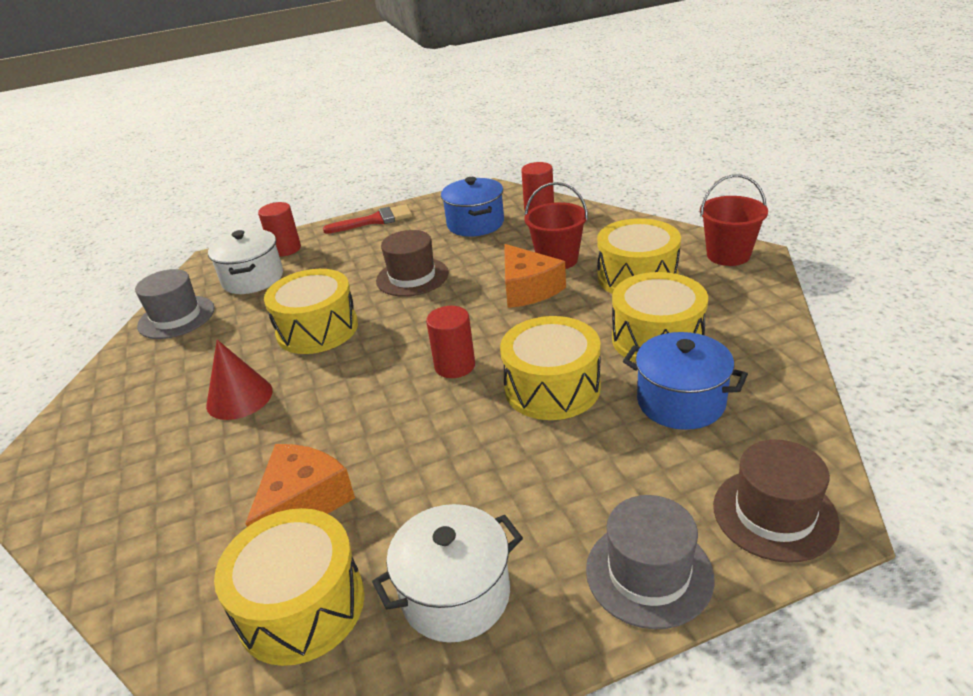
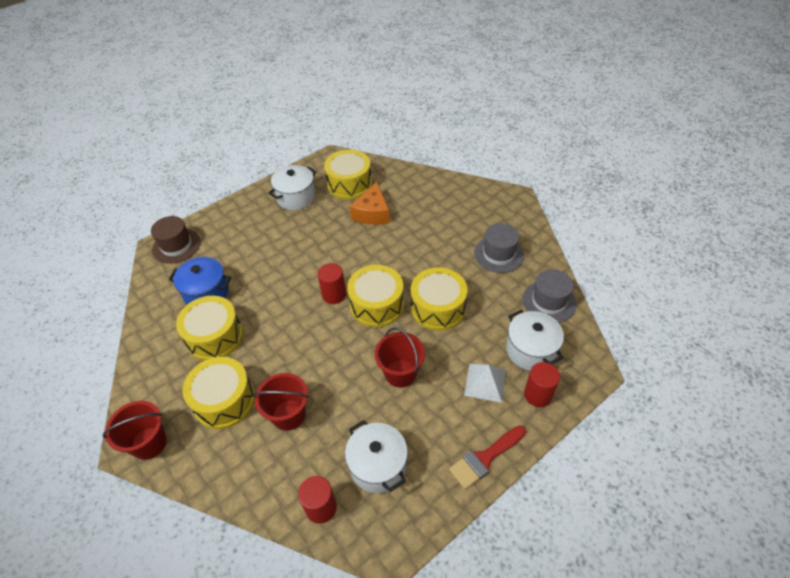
camera: 160 degrees right, 15 degrees up
red cone [206,340,273,420] -> none
brown hat [376,230,449,297] -> red bucket [375,327,425,388]
blue pot [441,177,504,237] -> white pot [345,420,408,493]
yellow drum [500,316,601,420] -> yellow drum moved to [347,265,404,327]
orange cheese [504,244,566,308] -> none
grey hat [586,495,715,629] -> grey hat moved to [474,223,524,273]
none -> white pyramid [464,364,506,403]

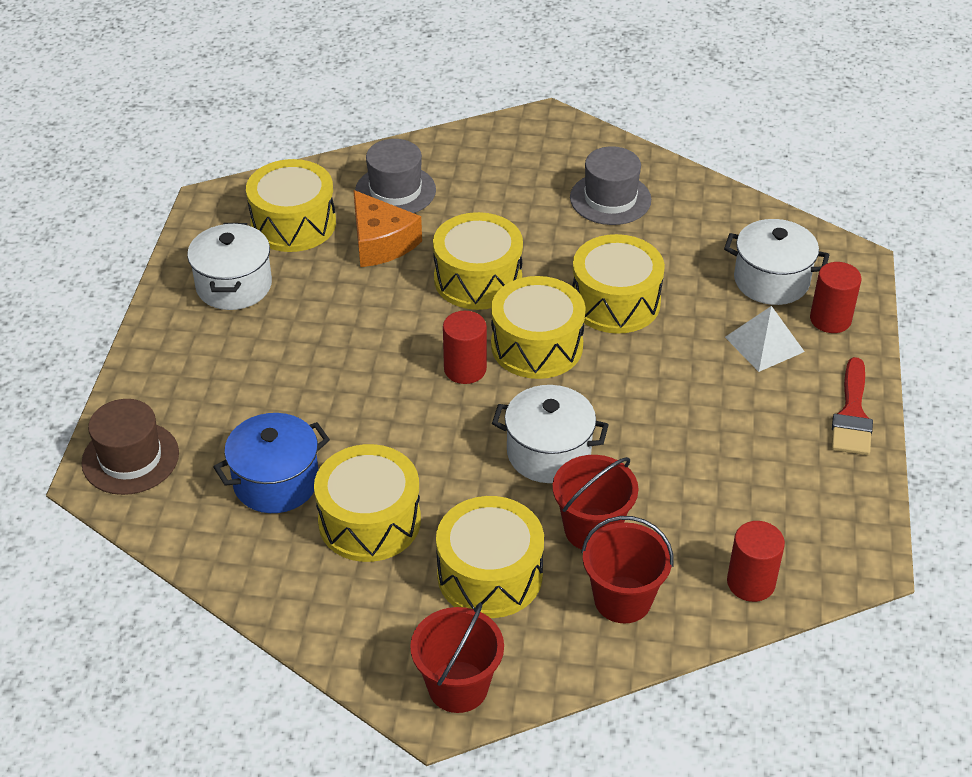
camera: 45 degrees left, 5 degrees down
white pot [345,420,408,493] -> white pot moved to [492,385,609,483]
red bucket [375,327,425,388] -> red bucket moved to [581,516,674,624]
grey hat [522,269,577,323] -> grey hat moved to [355,139,436,213]
none -> yellow drum [433,212,523,310]

